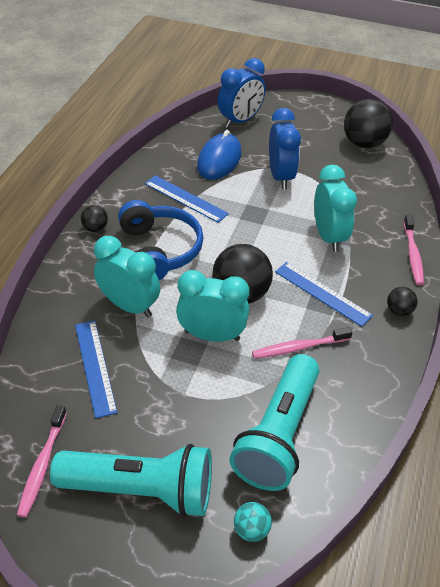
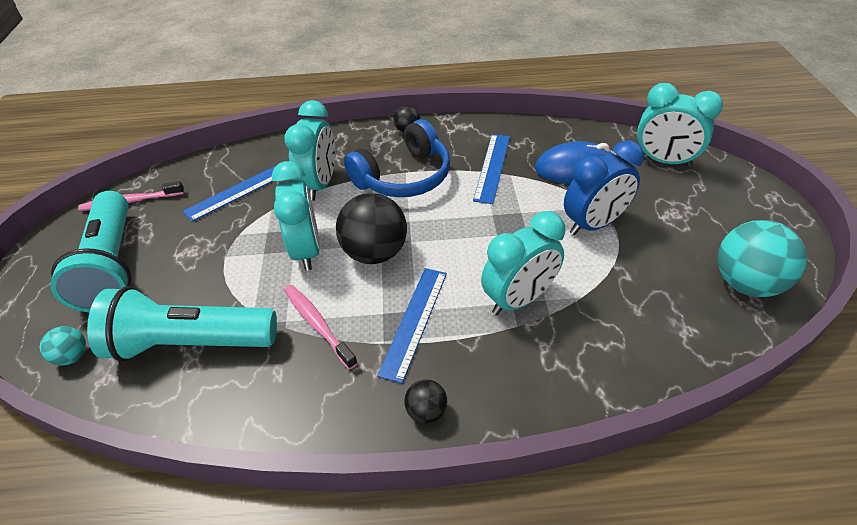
camera: 70 degrees right, 0 degrees up
blue clock [218,58,266,128] -> turquoise clock [637,83,723,168]
black ball [344,99,393,148] -> turquoise ball [717,220,807,297]
pink toothbrush [404,215,424,285] -> none

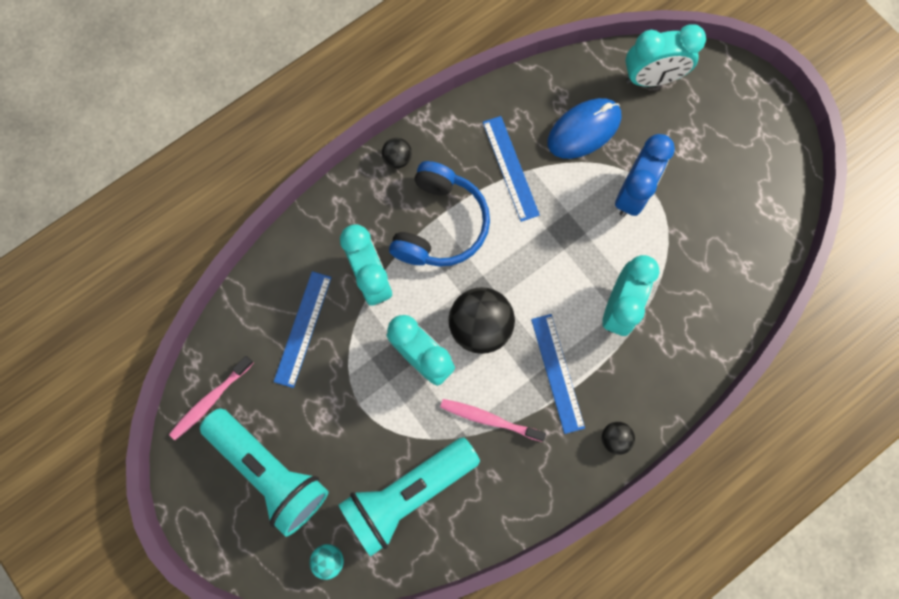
camera: 35 degrees left, 30 degrees up
turquoise ball [717,220,807,297] -> none

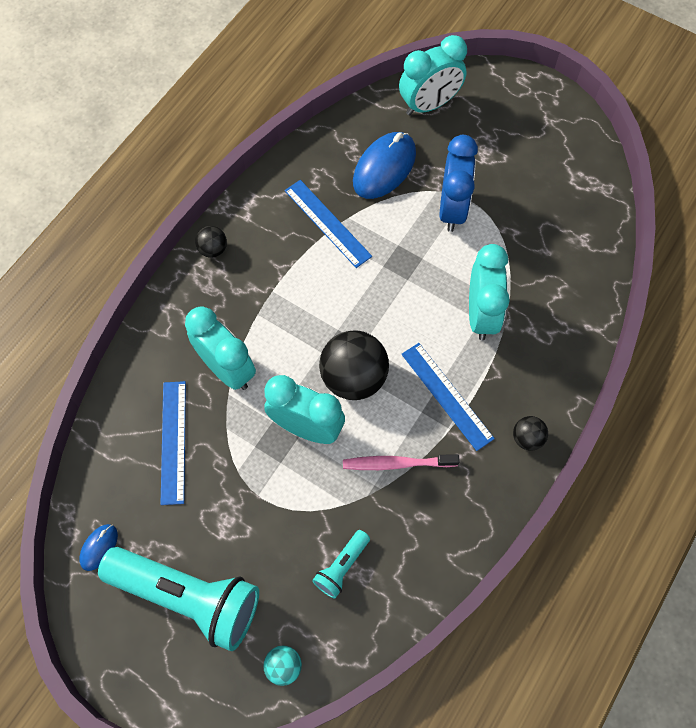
camera: 20 degrees left, 10 degrees down
pink toothbrush [169,356,254,440] -> blue mouse [79,524,118,571]
turquoise flashlight [338,437,480,557] -> turquoise flashlight [312,530,370,599], size x0.45
blue headphones [389,161,490,267] -> none

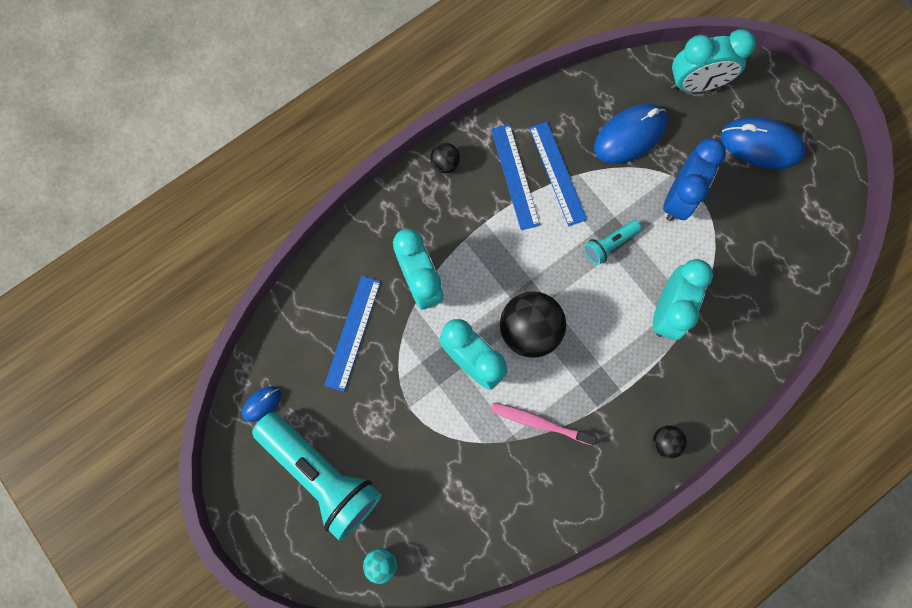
camera: 20 degrees right, 10 degrees up
turquoise flashlight [312,530,370,599] -> turquoise flashlight moved to [584,220,641,265]
blue ruler [401,343,495,451] -> blue ruler moved to [491,124,540,230]
none -> blue mouse [721,117,805,169]

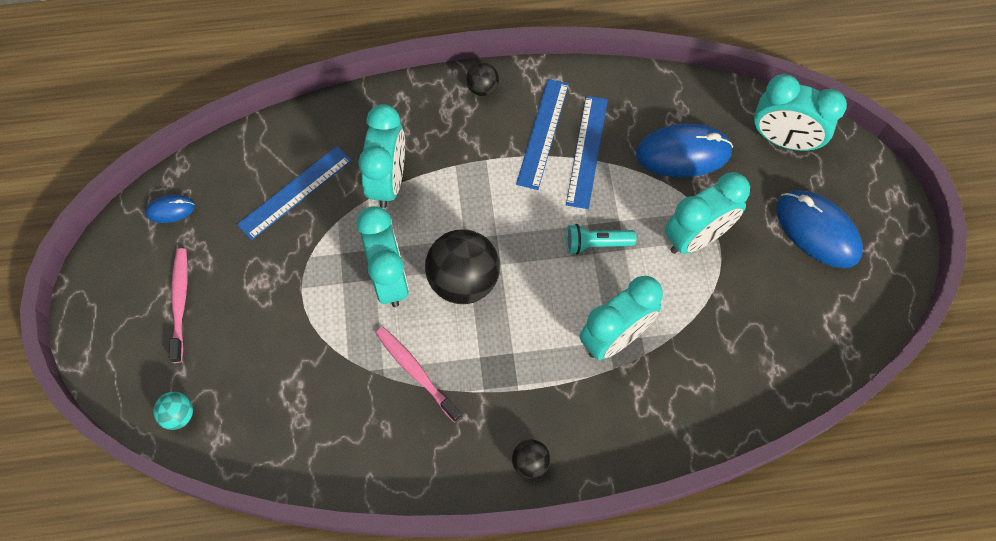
camera: 30 degrees right, 10 degrees down
turquoise flashlight [252,412,382,541] -> pink toothbrush [169,248,188,363]
blue clock [663,138,726,221] -> turquoise clock [665,172,750,254]

